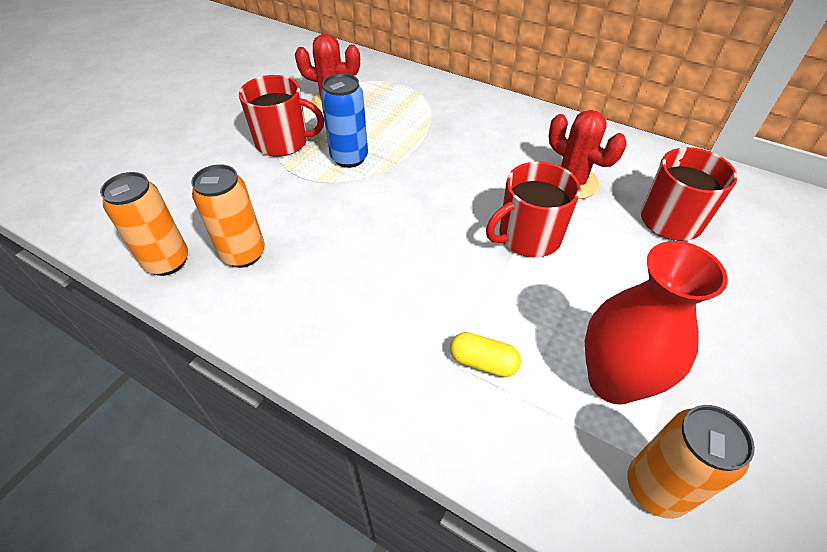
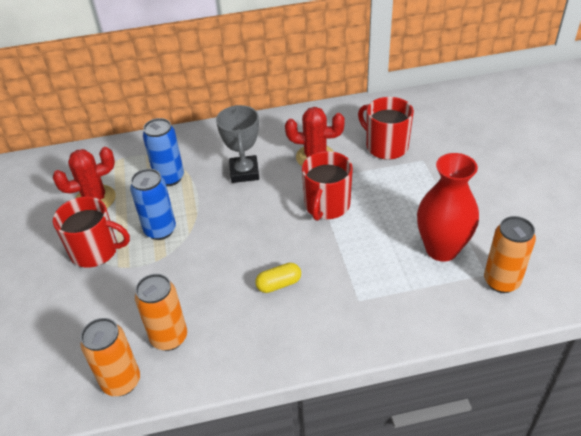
camera: 40 degrees left, 5 degrees down
red mug [239,75,324,157] -> red mug turned 45 degrees clockwise [53,197,130,268]
yellow capsule [450,332,521,377] -> yellow capsule moved to [255,263,301,293]
none -> blue can [143,118,184,186]
none -> grey trophy [216,105,259,183]

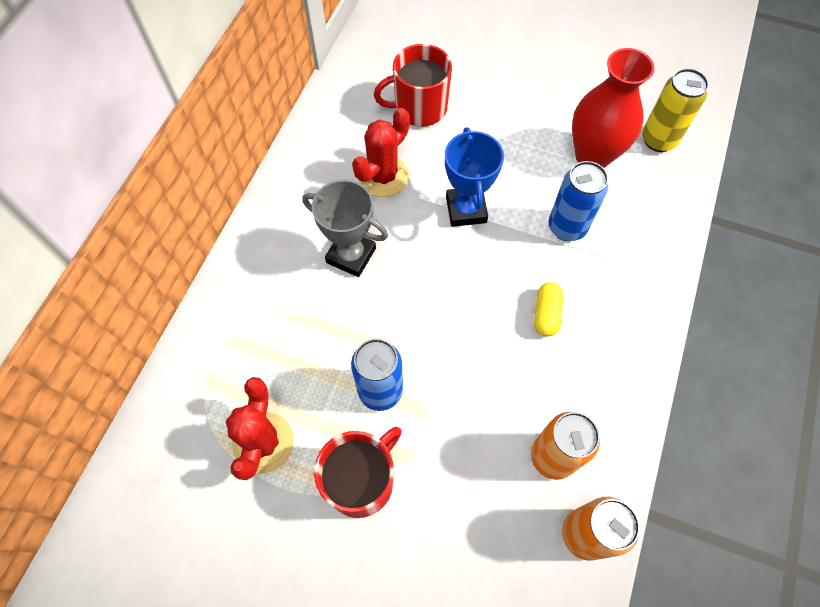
camera: 60 degrees left, 20 degrees up
blue can [143,118,184,186] -> blue can moved to [549,161,608,241]
red mug [302,151,353,221] -> blue trophy [445,127,504,227]
orange can [484,216,536,293] -> yellow can [642,68,709,152]

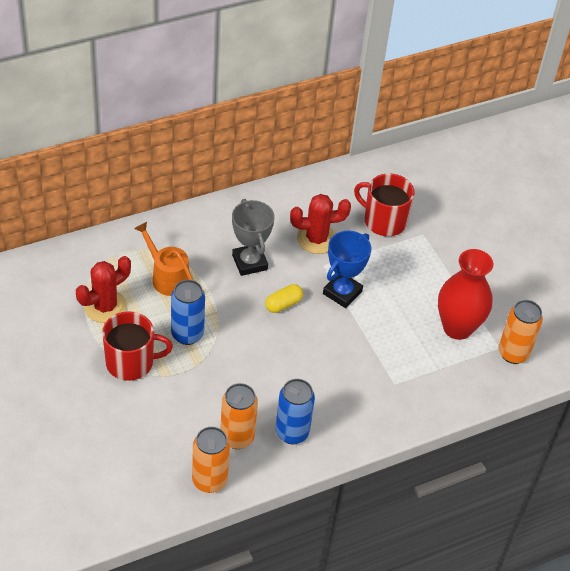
camera: 40 degrees right, 15 degrees down
yellow capsule [534,283,564,337] -> yellow capsule moved to [265,284,303,313]
blue can [549,161,608,241] -> blue can moved to [276,379,315,444]
yellow can [642,68,709,152] -> orange can [499,300,543,364]
none -> orange watering can [134,222,193,296]

